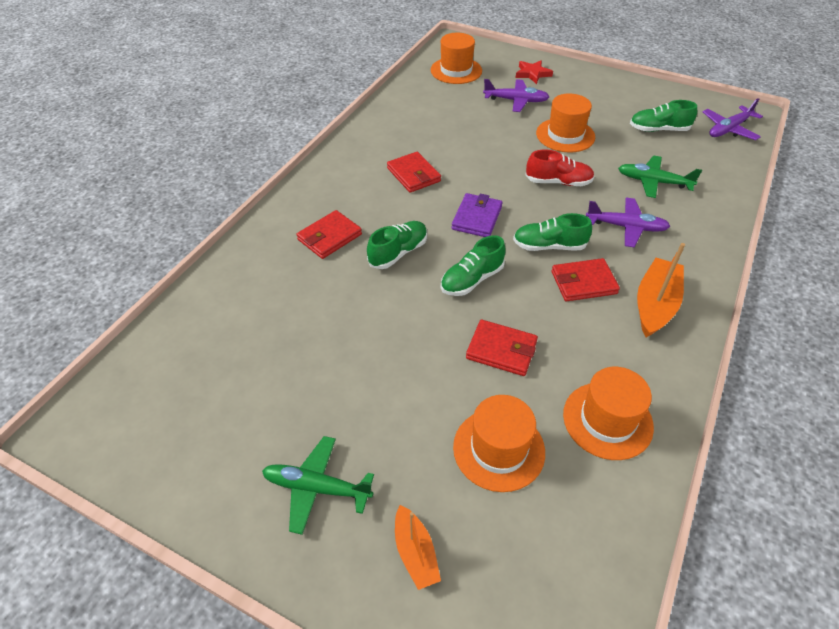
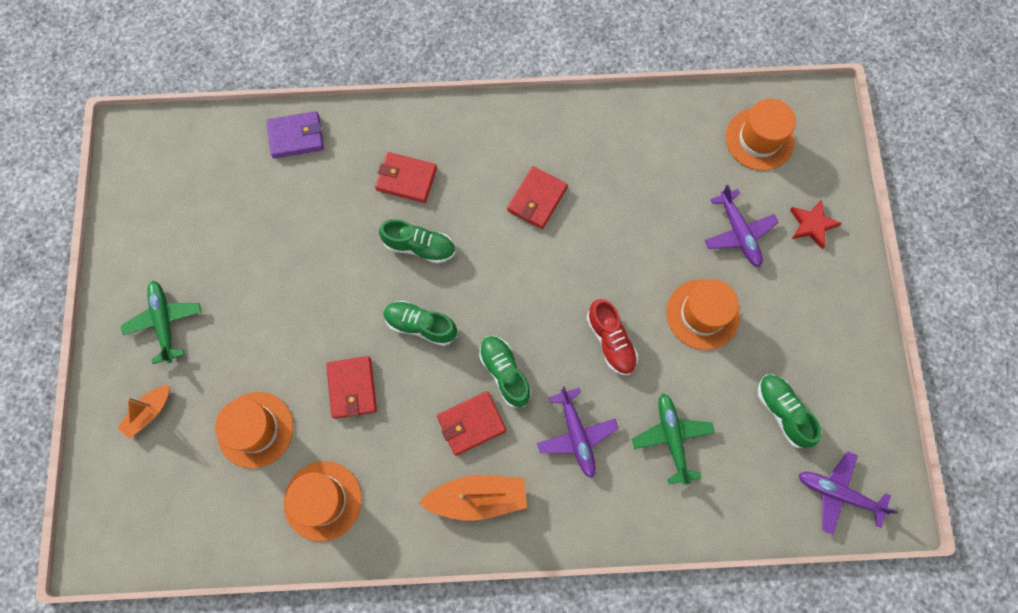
camera: 60 degrees right, 25 degrees up
purple wallet [451,193,503,237] -> purple wallet moved to [267,111,324,158]
red wallet [551,258,620,301] -> red wallet turned 75 degrees counterclockwise [437,391,506,456]

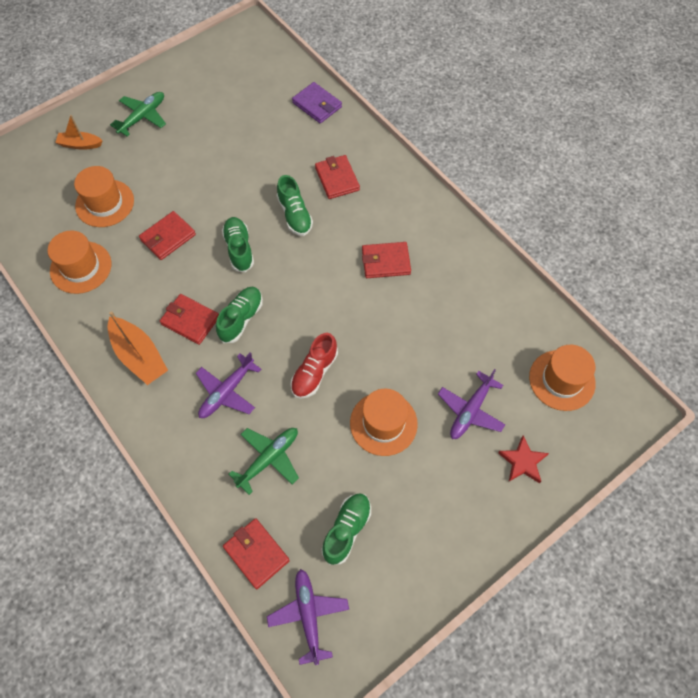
camera: 55 degrees right, 10 degrees down
none -> red wallet [223,518,290,589]

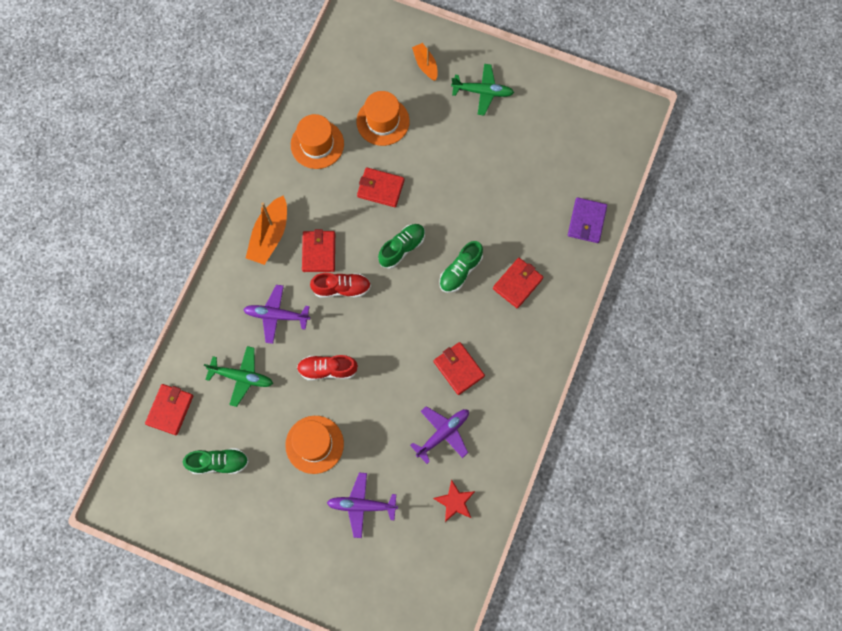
camera: 60 degrees right, 10 degrees up
green shoe [216,287,263,343] -> red shoe [310,273,371,298]
purple plane [267,569,349,665] -> purple plane moved to [410,406,469,464]
red star [498,435,549,483] -> red star moved to [433,480,475,522]
orange hat [529,345,596,411] -> none

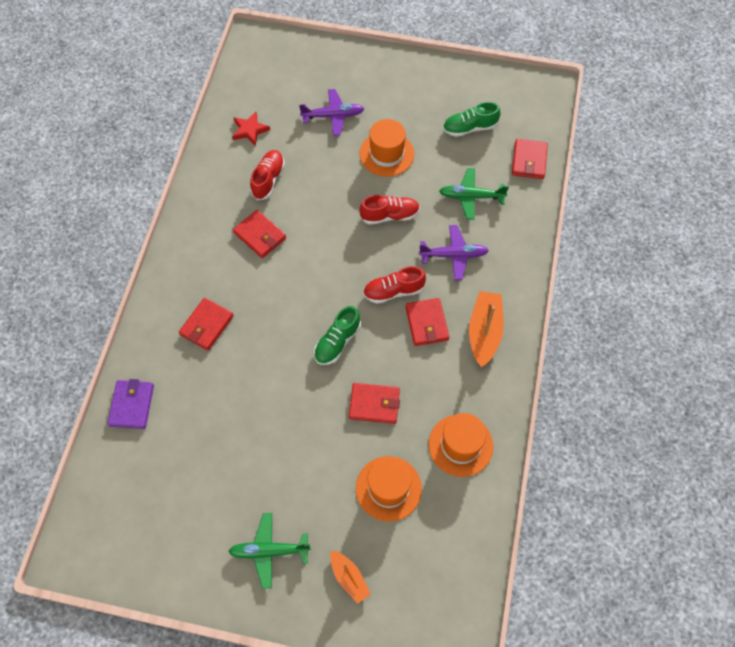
camera: 170 degrees right, 10 degrees down
purple plane [410,406,469,464] -> red shoe [250,150,285,200]
green shoe [439,241,483,293] -> none

